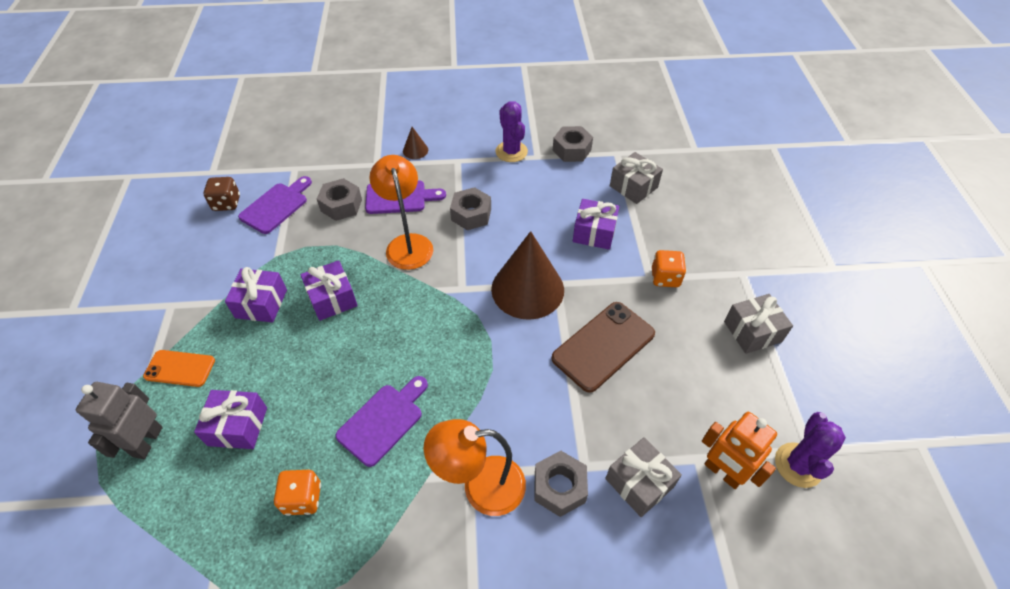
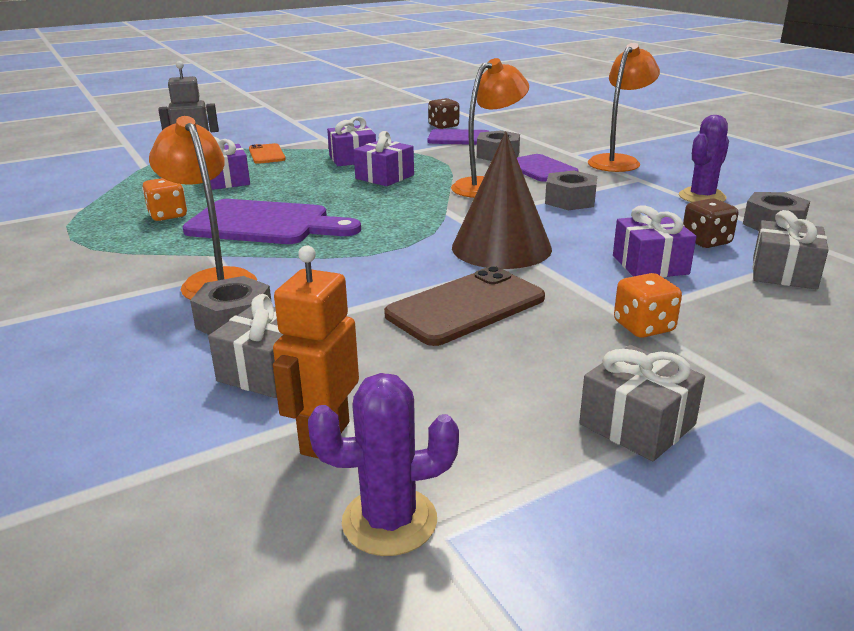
camera: 65 degrees right, 25 degrees down
purple cutting board [335,376,428,467] -> purple cutting board [182,199,361,244], size x1.53
brown cone [403,127,428,159] -> orange lamp [588,43,660,172]
brown phone [551,302,655,393] -> brown phone turned 60 degrees counterclockwise [384,266,545,346]
none -> brown dice [683,198,738,248]

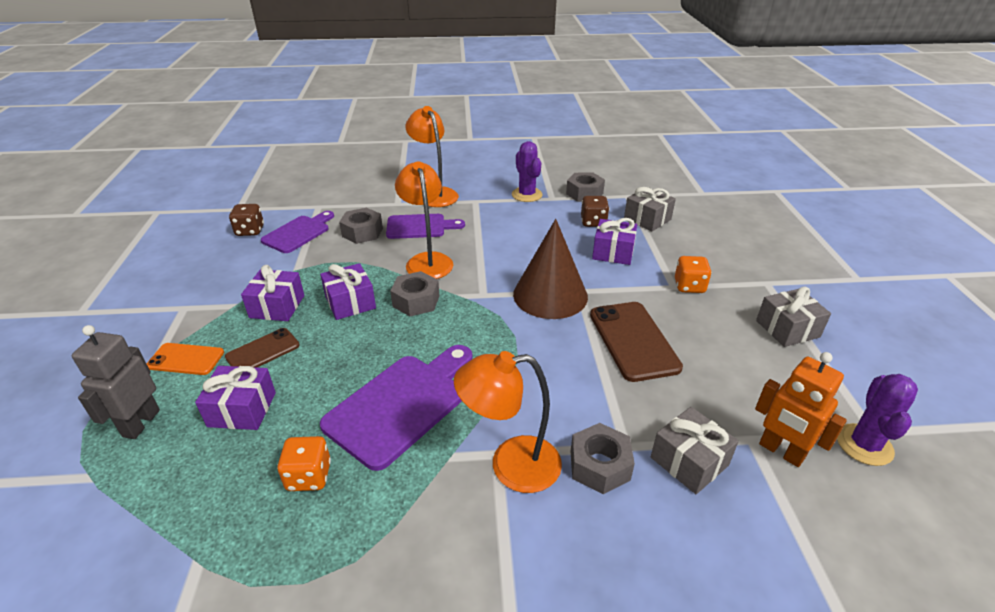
camera: 65 degrees left, 10 degrees up
grey nut [545,171,597,210] -> grey nut moved to [390,271,440,316]
none -> brown phone [225,328,300,368]

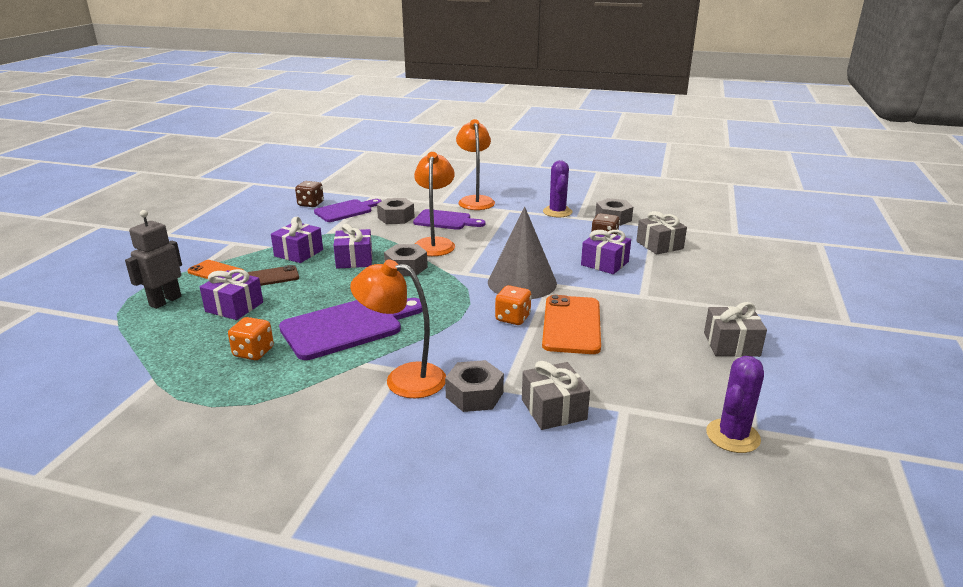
camera: 20 degrees right, 10 degrees down
brown cone [513,219,588,319] -> grey cone [488,207,557,299]
brown phone [590,302,683,382] -> orange phone [542,295,601,354]
orange dice [675,256,712,293] -> orange dice moved to [495,285,532,325]
orange robot [755,352,847,467] -> none

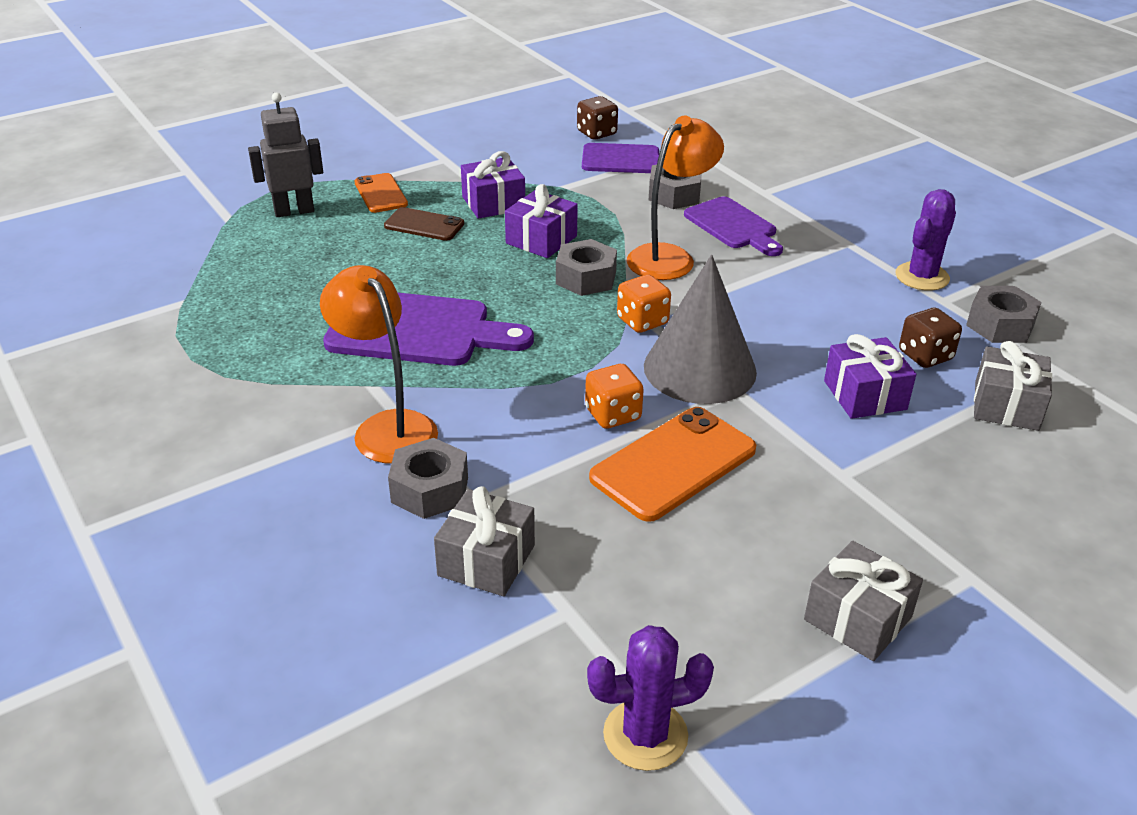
camera: 40 degrees right, 10 degrees up
purple gift [200,269,263,320] -> none
orange dice [228,317,274,360] -> orange dice moved to [617,275,671,333]
orange lamp [456,119,495,210] -> none

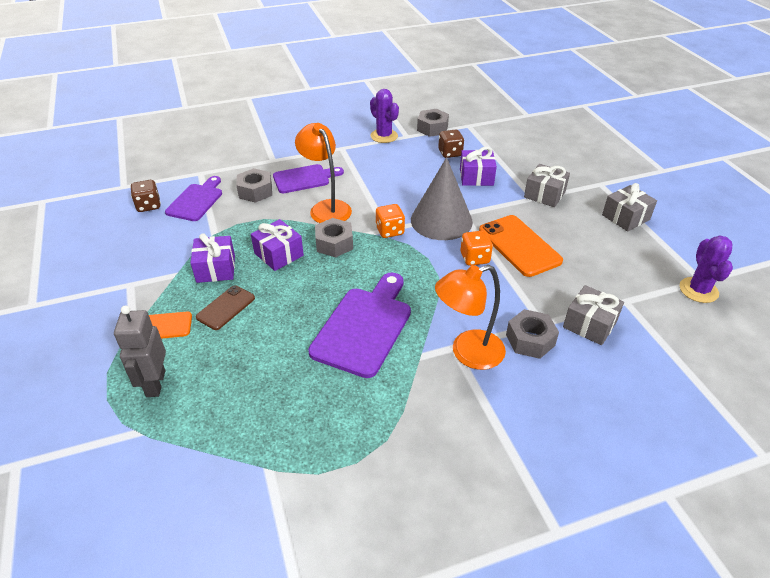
camera: 75 degrees left, 5 degrees up
grey gift [974,341,1052,431] -> grey gift moved to [524,164,570,207]

